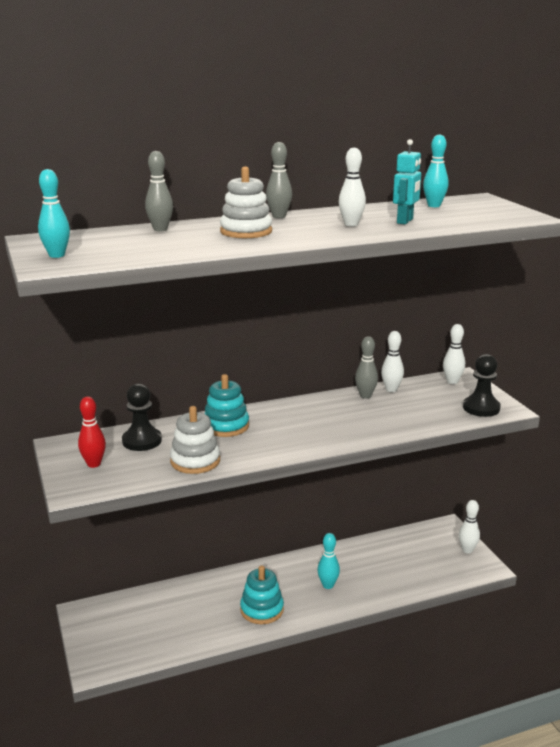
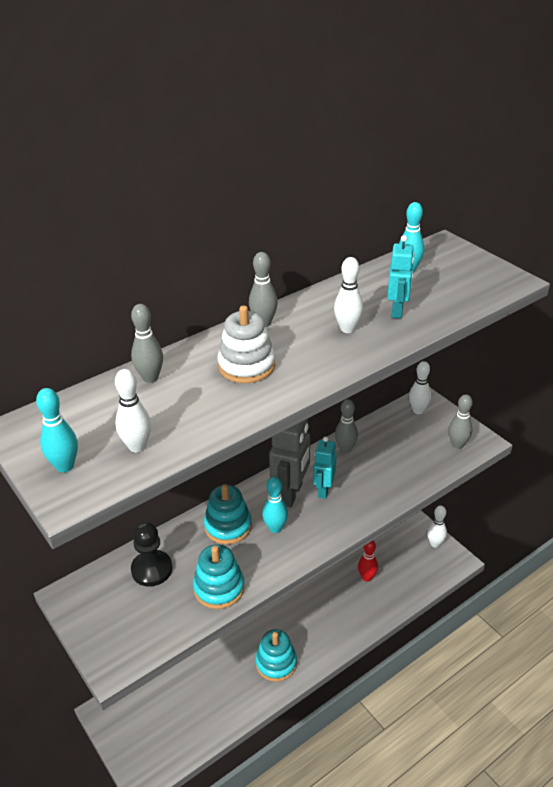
camera: 15 degrees left, 15 degrees up
red bowling pin [78,396,106,468] -> red bowling pin moved to [358,541,378,582]
white stacking toy [170,406,220,474] -> turquoise stacking toy [193,544,245,609]
turquoise bowling pin [318,533,340,589] -> turquoise bowling pin moved to [262,476,288,533]
white bowling pin [381,331,404,392] -> white bowling pin moved to [115,369,151,453]
black pawn [463,354,501,417] -> grey bowling pin [449,394,473,449]
none -> grey robot [269,419,310,508]
none -> turquoise robot [313,436,336,499]

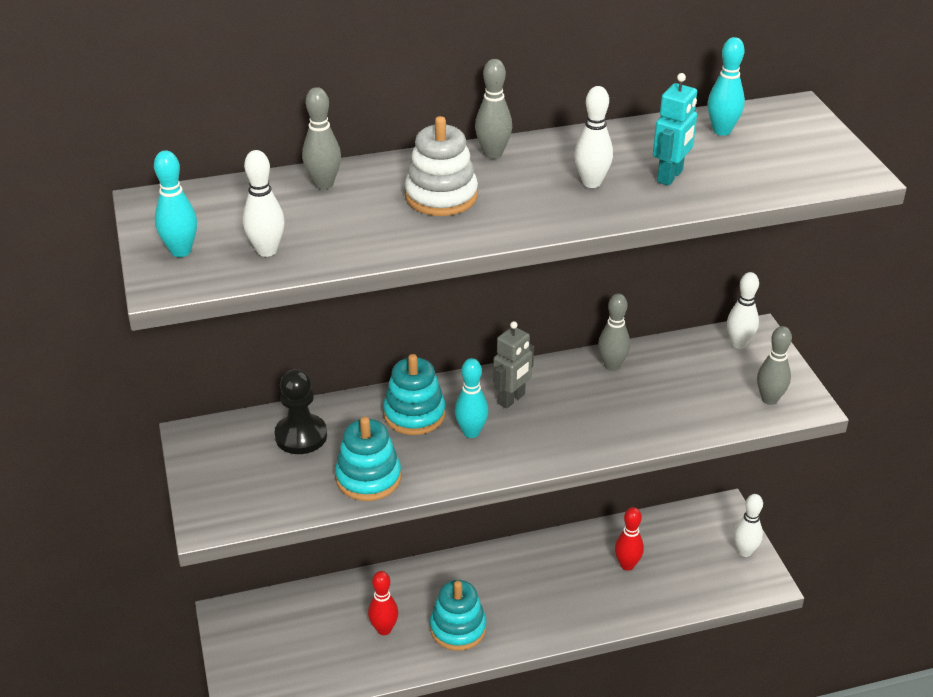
camera: 20 degrees right, 0 degrees up
grey robot [269,419,310,508] -> grey robot [493,321,534,409], size x0.62
turquoise robot [313,436,336,499] -> none
none -> red bowling pin [368,571,398,635]

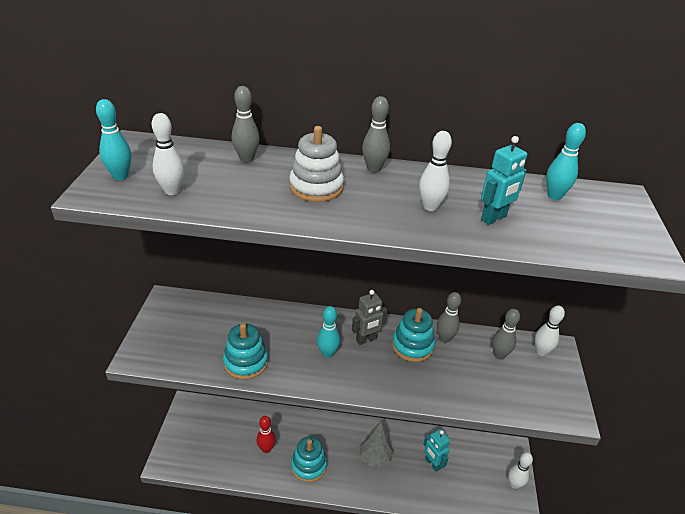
camera: 20 degrees right, 0 degrees up
black pawn [275,369,327,454] -> none
turquoise stacking toy [383,354,446,435] -> turquoise stacking toy moved to [392,308,435,362]
red bowling pin [615,507,644,571] -> turquoise robot [423,429,450,472]
grey bowling pin [757,326,792,405] -> grey bowling pin moved to [492,309,520,359]
none -> grey tree [360,422,394,467]

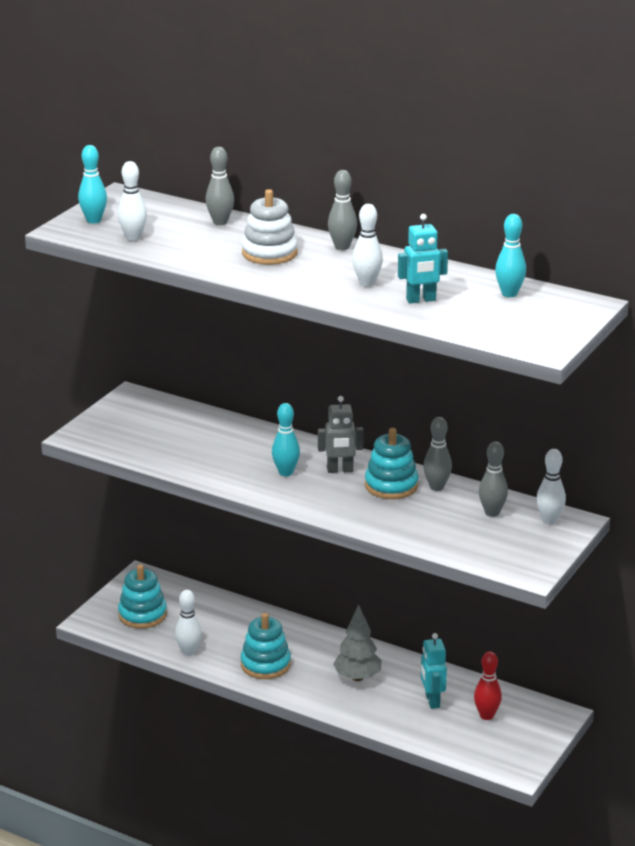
camera: 25 degrees right, 10 degrees down
turquoise stacking toy [223,323,268,380] -> turquoise stacking toy moved to [118,564,167,629]
red bowling pin [257,416,276,453] -> red bowling pin moved to [474,651,502,720]
white bowling pin [508,452,533,489] -> white bowling pin moved to [175,590,202,656]

